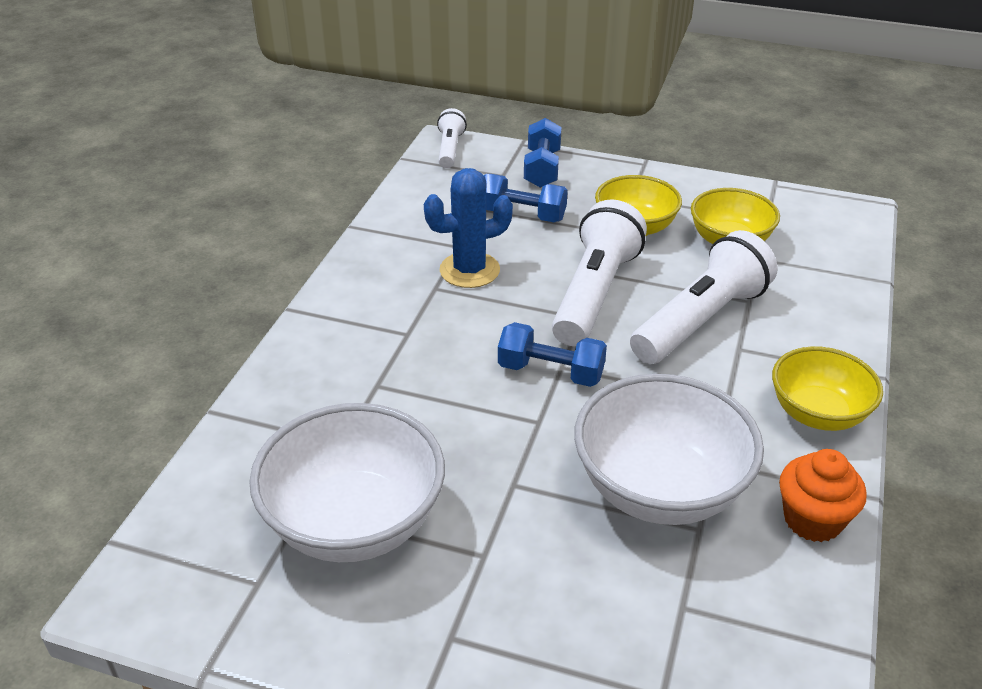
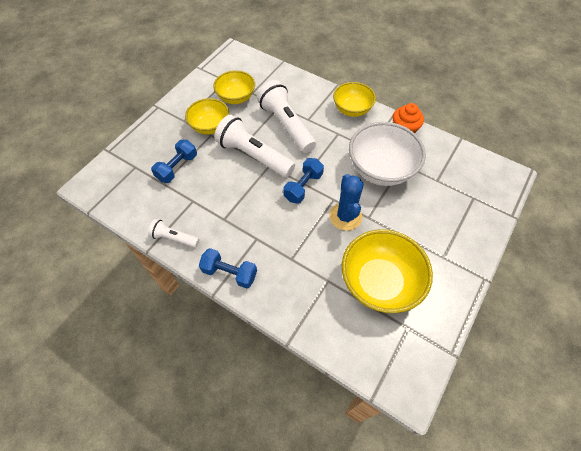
camera: 75 degrees left, 20 degrees up
white bowl [249,403,445,562] -> yellow bowl [342,229,433,313]
blue cactus [424,168,513,288] -> blue cactus moved to [329,174,364,231]
white flashlight [437,108,467,168] -> white flashlight moved to [148,219,199,248]
blue dumbbell [524,118,561,188] -> blue dumbbell moved to [199,248,257,289]

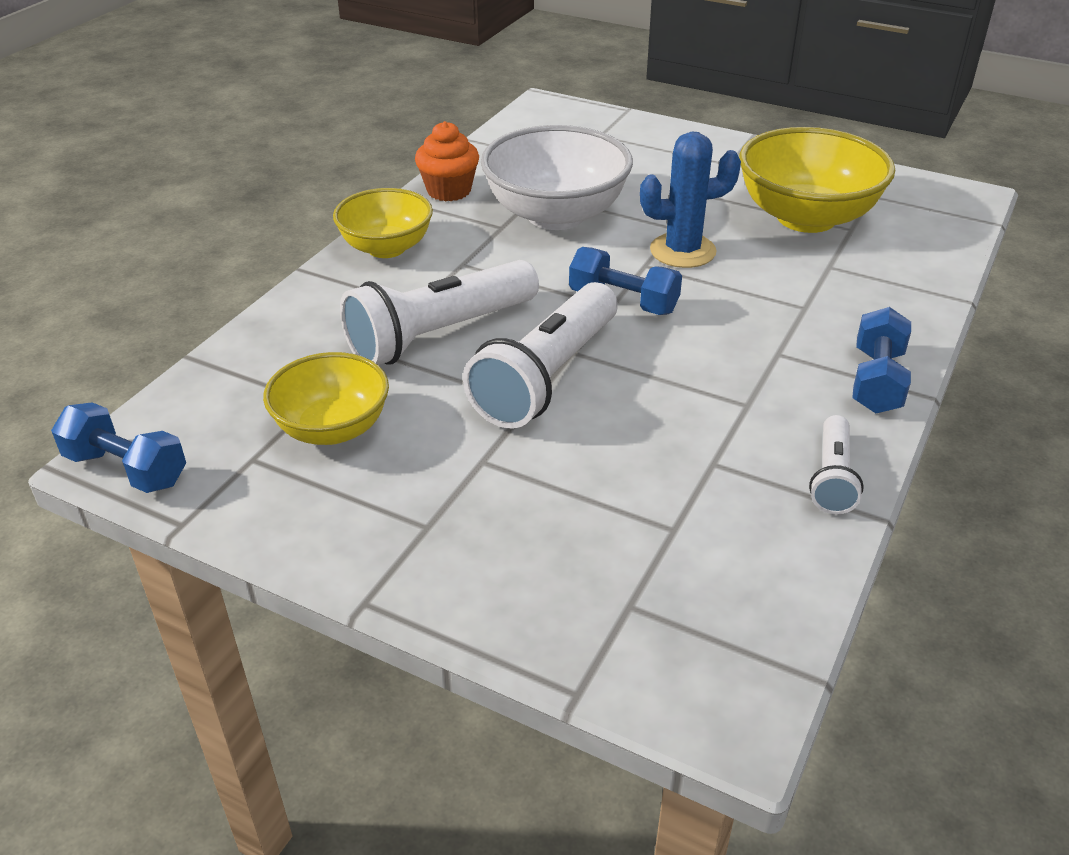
camera: 95 degrees left, 20 degrees down
blue dumbbell [151,140,197,183] -> blue dumbbell moved to [51,402,186,493]
yellow bowl [185,98,229,135] -> none

